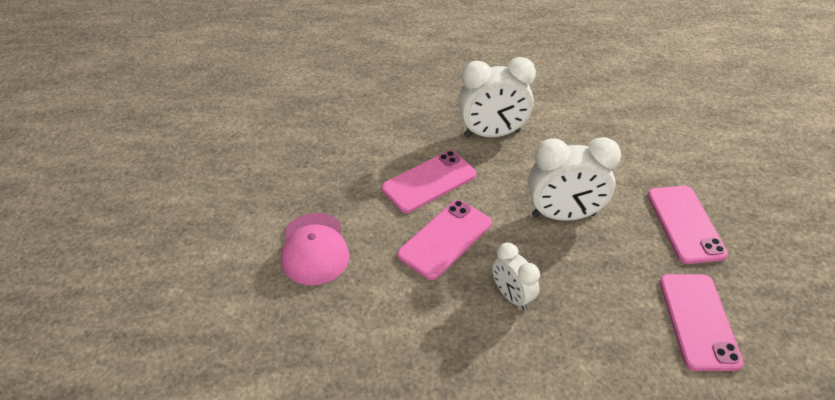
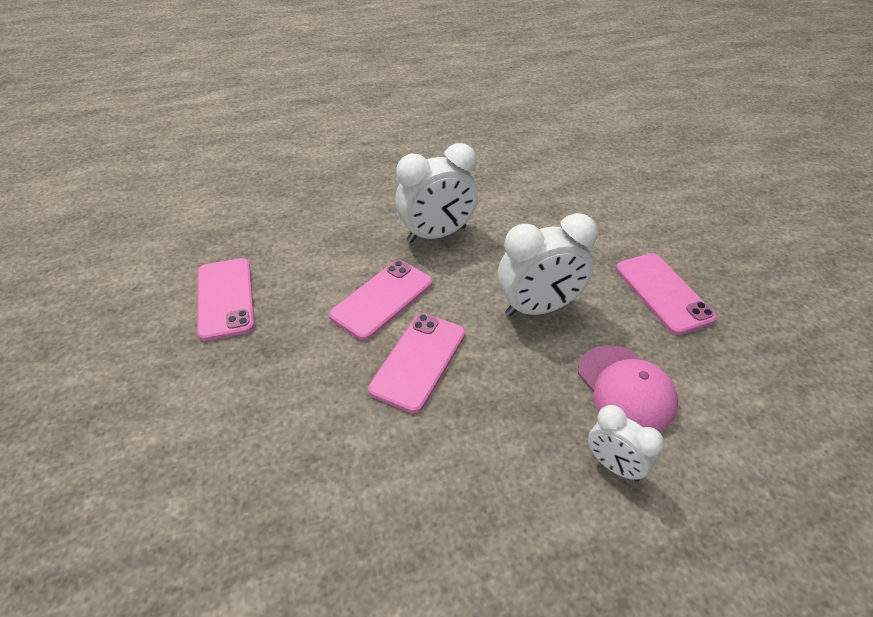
camera: 15 degrees left, 0 degrees up
pink cap [281,213,350,285] -> pink cap moved to [578,345,678,432]
white clock [492,243,540,310] -> white clock moved to [588,405,664,482]
pink phone [660,274,743,371] -> pink phone moved to [197,258,255,341]

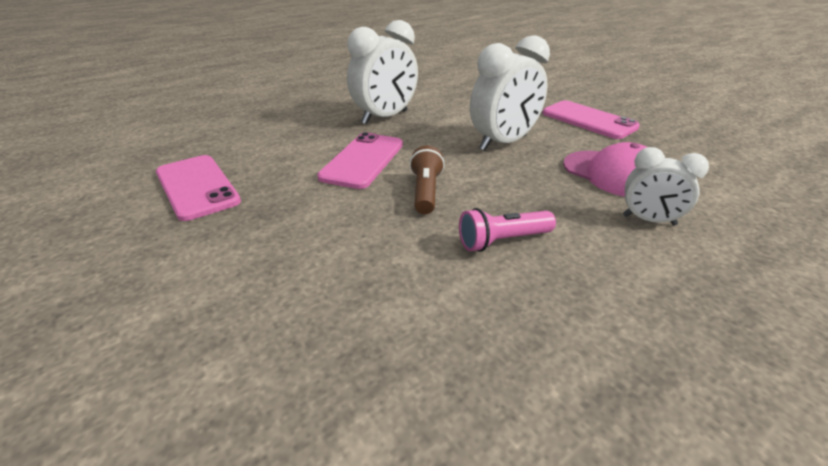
camera: 20 degrees left, 10 degrees down
pink phone [368,313,465,413] -> brown flashlight [410,146,445,214]
none -> pink flashlight [459,208,556,252]

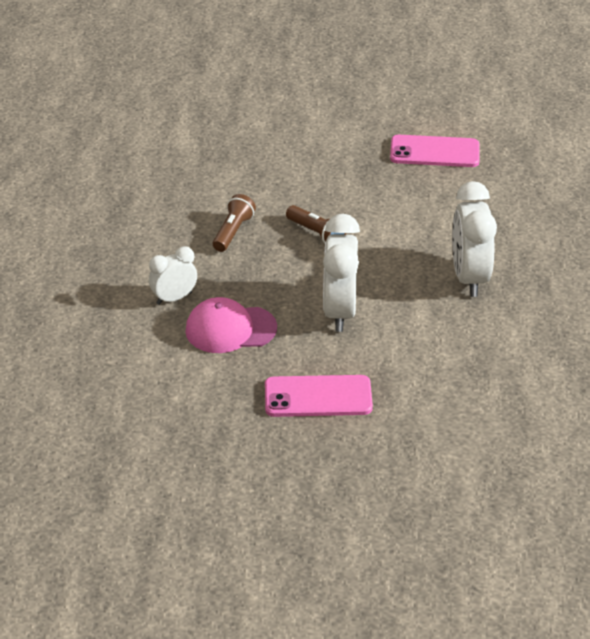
camera: 130 degrees right, 5 degrees up
pink phone [317,132,403,189] -> none
pink flashlight [459,208,556,252] -> brown flashlight [213,194,256,252]

